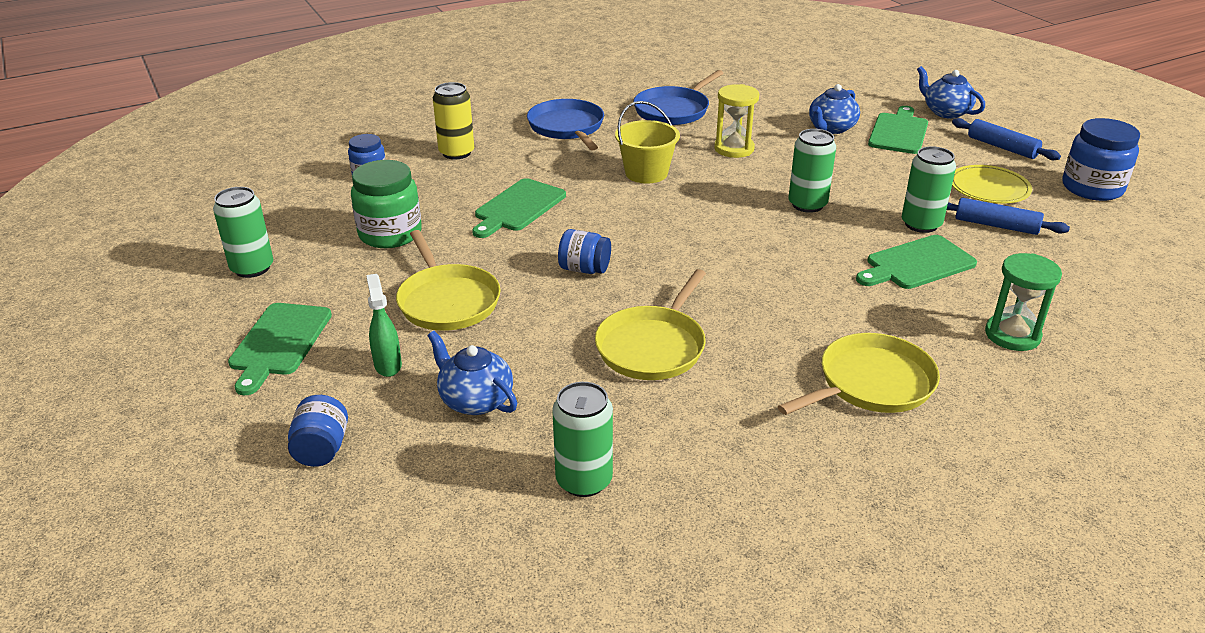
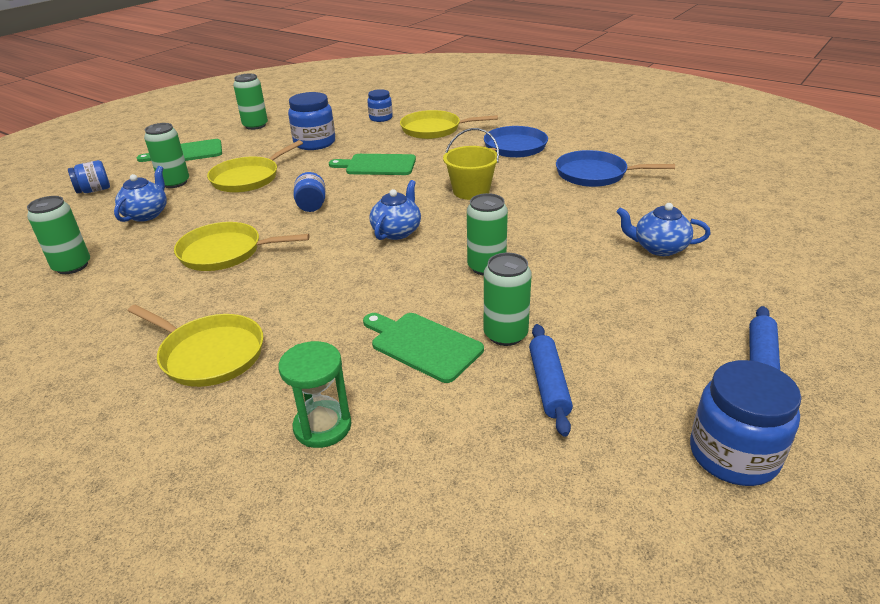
camera: 65 degrees right, 0 degrees up
green jar [351,160,422,248] -> blue jar [288,92,335,150]
green spray bottle [366,274,402,377] -> green can [144,123,189,188]
yellow can [433,82,474,160] -> yellow pan [400,110,498,139]
yellow hourglass [714,84,759,158] -> none
green cutting board [868,106,928,154] -> none
blue teapot [917,66,985,119] -> blue teapot moved to [370,180,421,240]
yellow plate [952,165,1032,203] -> none

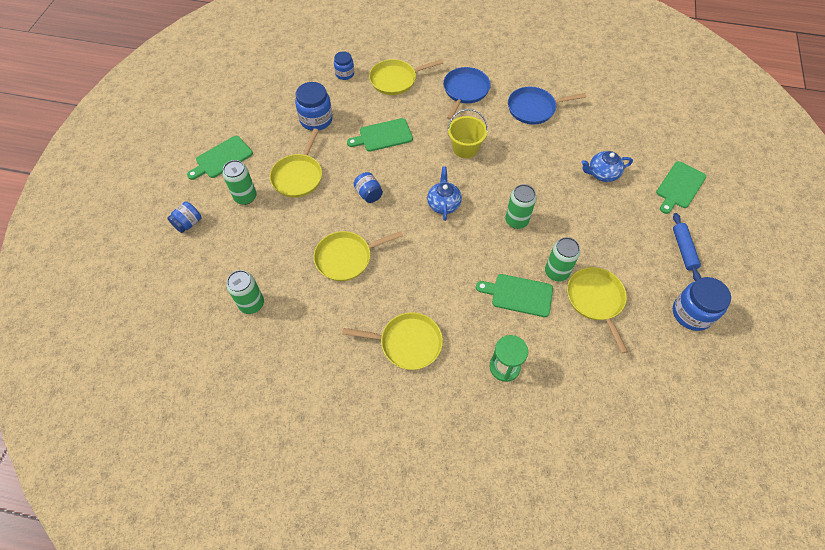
camera: 25 degrees left, 25 degrees up
blue teapot [114,166,167,222] -> none
green can [233,74,268,130] -> none
blue rolling pin [529,324,573,437] -> yellow pan [567,267,628,354]
none -> green cutting board [656,161,706,214]

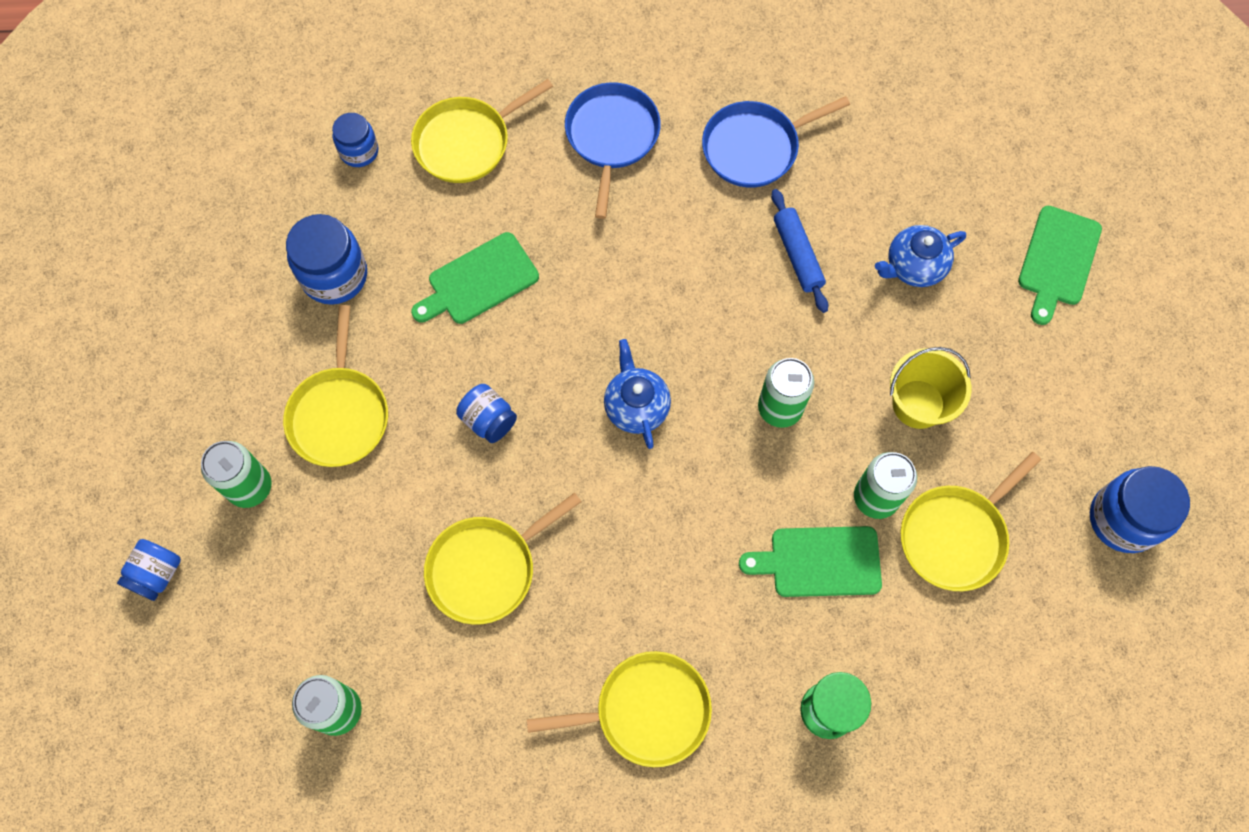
camera: 15 degrees left, 10 degrees up
green cutting board [187,136,253,180] -> none
yellow bucket [447,109,488,158] -> yellow bucket moved to [890,347,972,429]
yellow pan [567,267,628,354] -> yellow pan turned 105 degrees counterclockwise [901,452,1041,591]
blue rolling pin [673,213,701,281] -> blue rolling pin moved to [771,189,828,313]

